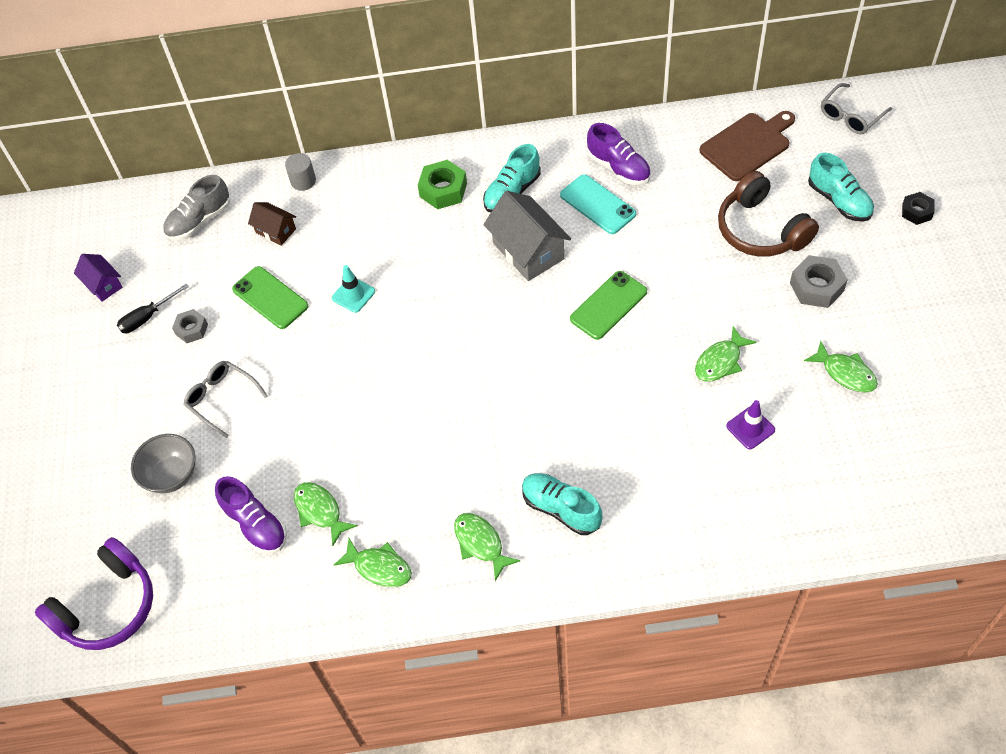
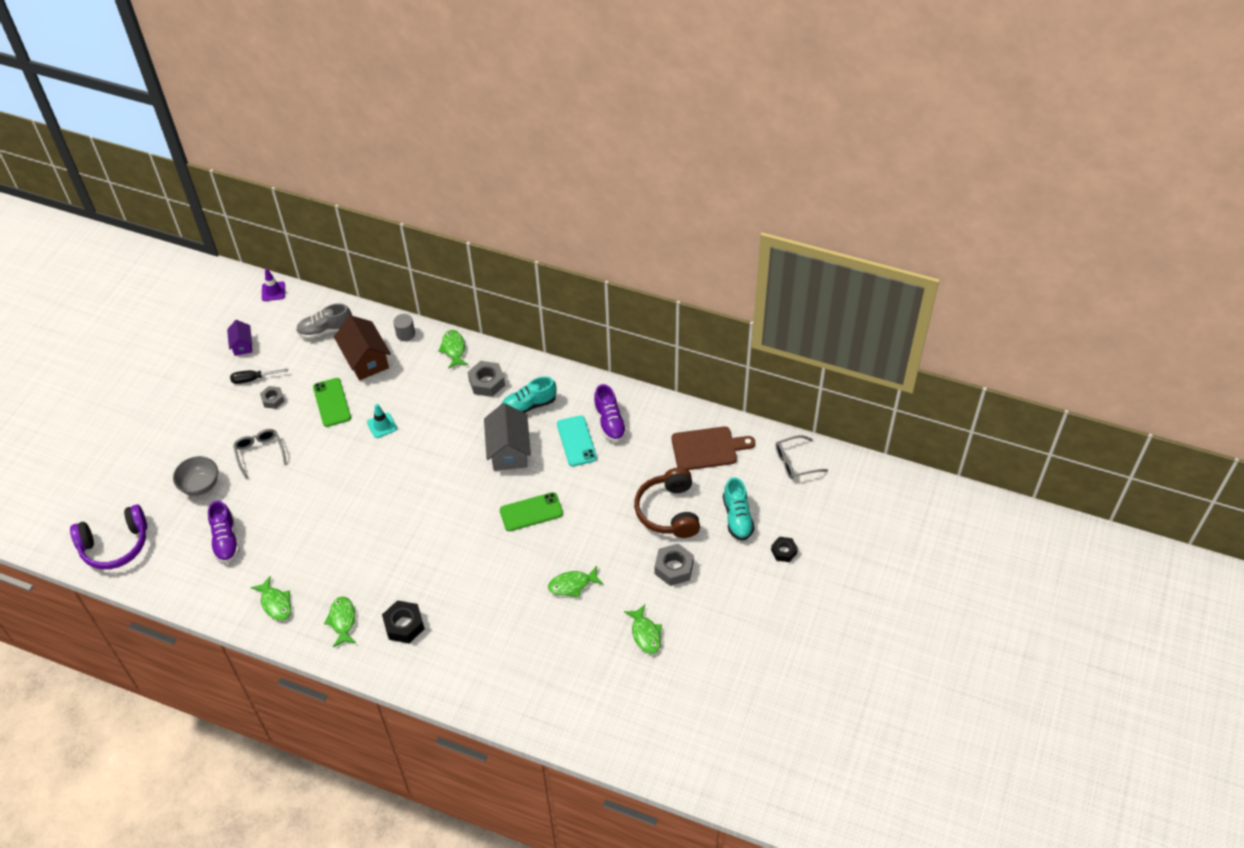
camera: 25 degrees right, 5 degrees down
brown house [248,202,296,246] -> brown house [334,315,391,380], size x1.79
green fish [293,482,358,546] -> green fish moved to [438,330,468,369]
green nut [418,160,467,209] -> grey nut [468,361,505,397]
turquoise shoe [522,473,603,535] -> black nut [382,600,425,643]
purple traffic cone [726,400,775,449] -> purple traffic cone moved to [262,269,285,301]

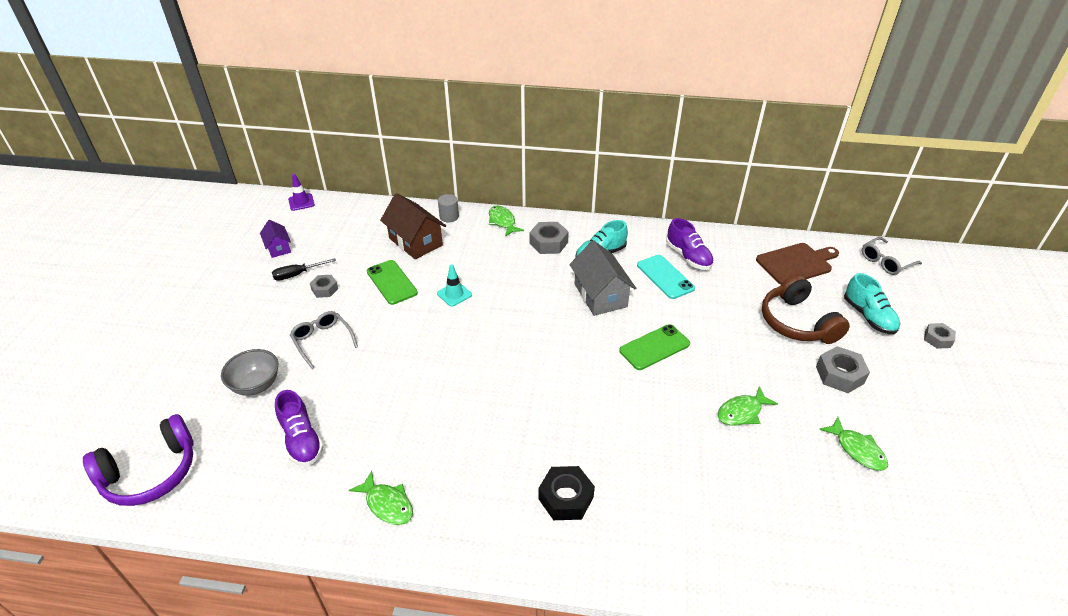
camera: 15 degrees left, 10 degrees down
grey shoe [296,303,352,339] -> none
green fish [324,597,356,647] -> none
black nut [771,537,798,562] -> grey nut [924,323,956,349]

